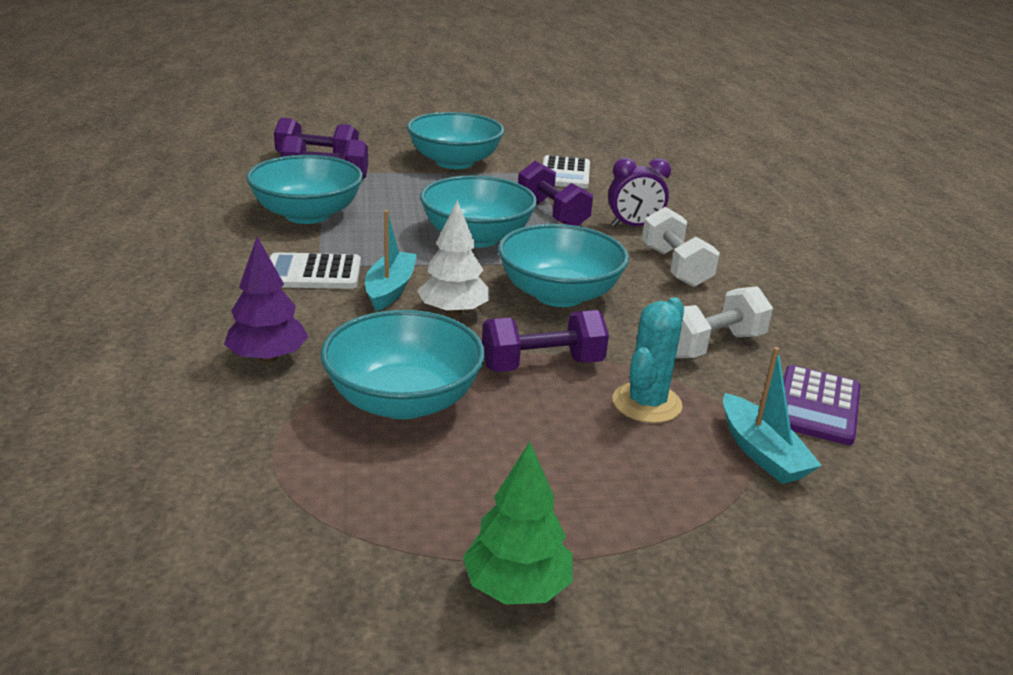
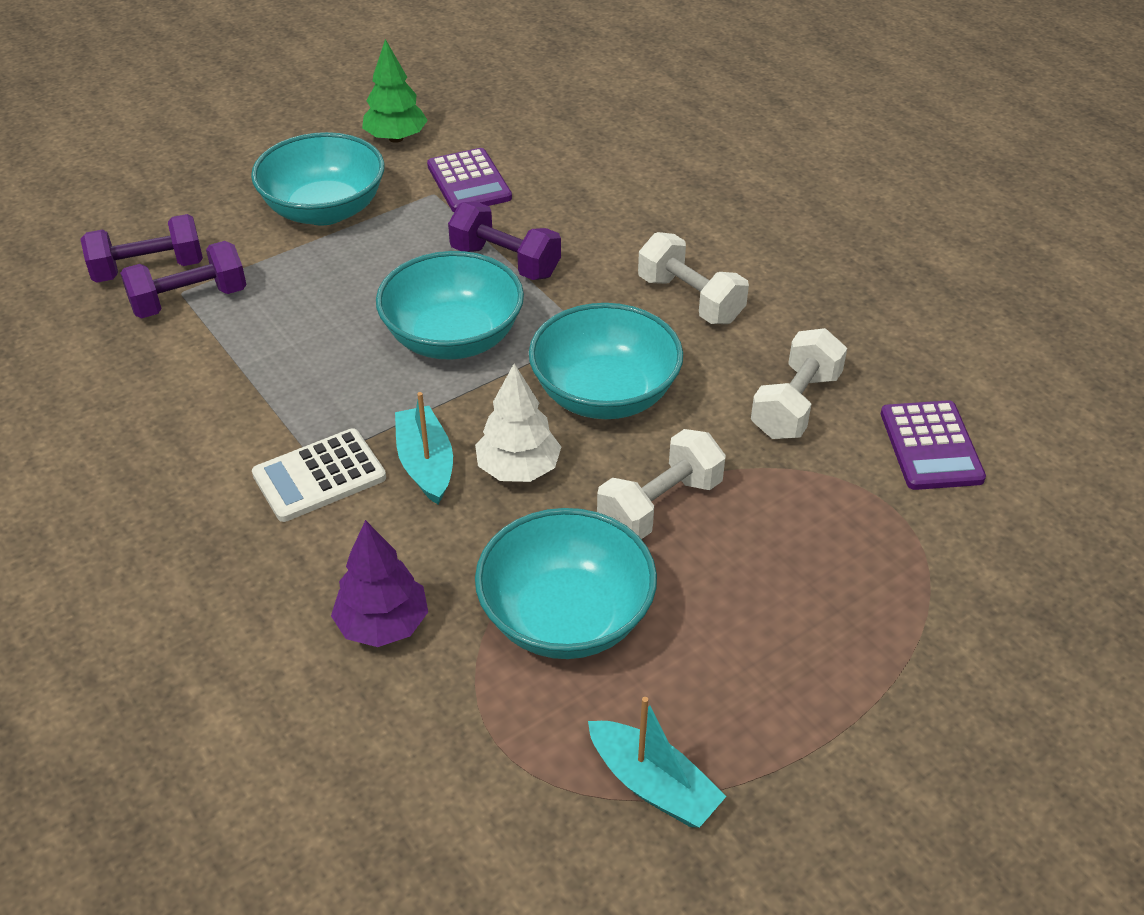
camera: 25 degrees left, 15 degrees up
turquoise bowl [246,155,363,224] -> none
green tree [463,442,573,605] -> green tree moved to [362,39,428,143]
purple dumbbell [482,310,609,372] -> white dumbbell [597,429,726,539]
white calculator [543,155,590,189] -> purple calculator [427,148,512,212]
purple clock [608,158,671,227] -> none
turquoise cactus [613,297,684,423] -> none
turquoise boat [723,347,822,484] -> turquoise boat moved to [588,697,727,828]

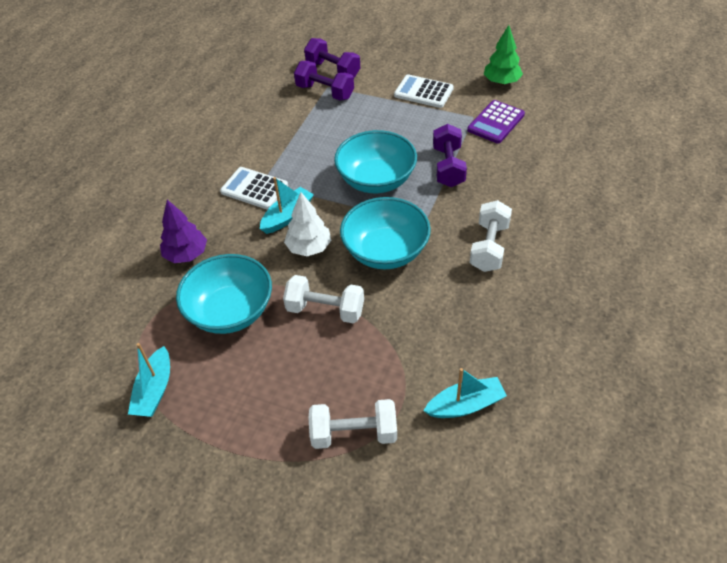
camera: 60 degrees right, 5 degrees up
turquoise bowl [251,132,385,226] -> white calculator [394,74,454,108]
white dumbbell [751,328,847,439] -> white dumbbell moved to [308,399,397,449]
purple calculator [881,400,986,490] -> turquoise boat [424,368,507,418]

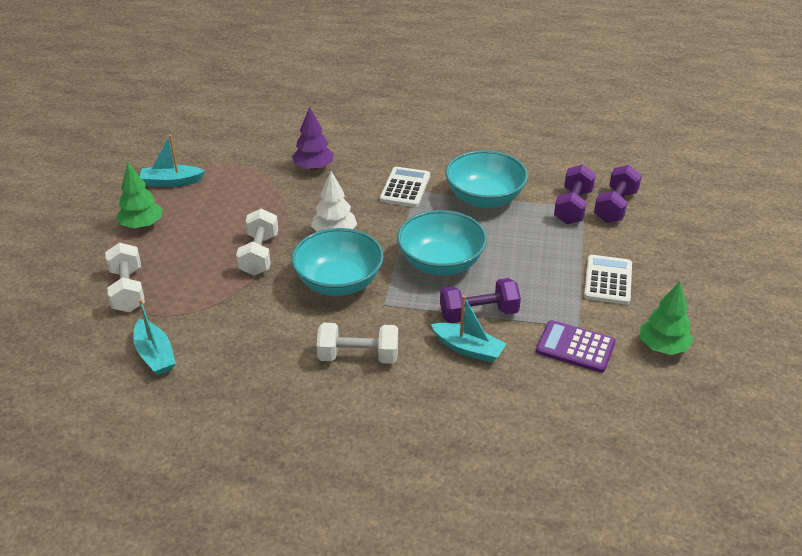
camera: 75 degrees right, 10 degrees down
turquoise bowl [176,254,272,334] -> turquoise bowl moved to [445,150,528,208]
turquoise boat [260,177,314,234] -> turquoise boat moved to [431,295,506,363]
none -> green tree [116,163,162,228]

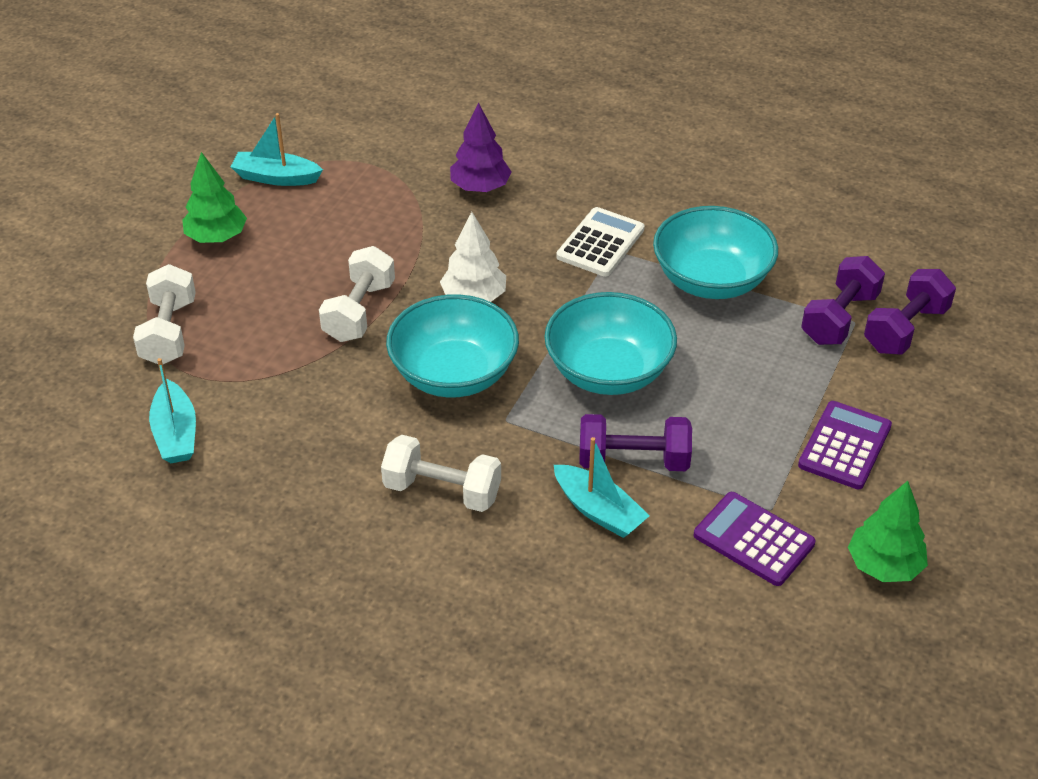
camera: 15 degrees right, 5 degrees up
white calculator [584,255,632,305] -> purple calculator [798,401,892,489]

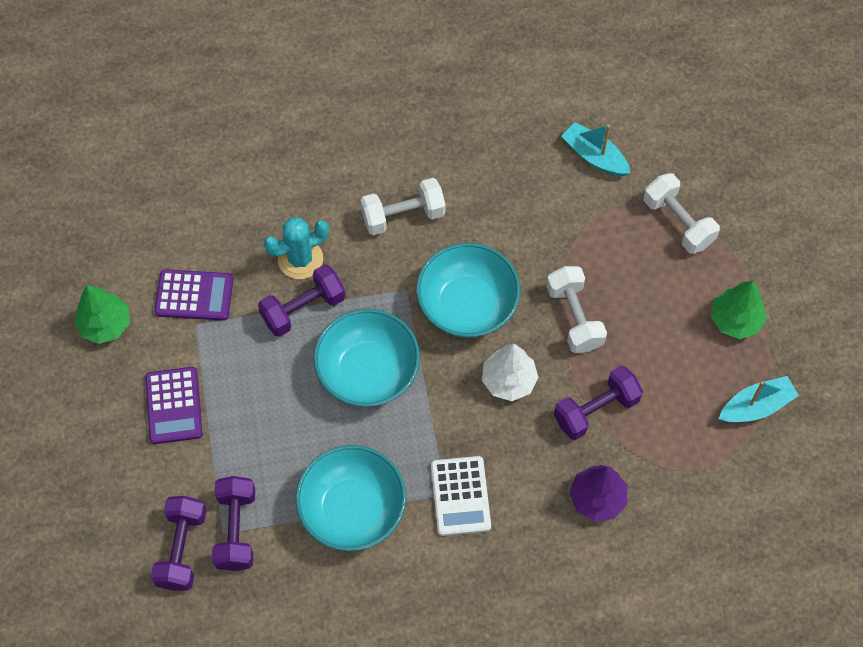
camera: 145 degrees right, 20 degrees up
turquoise boat [554,437,650,538] -> turquoise cactus [264,218,329,279]
none -> purple dumbbell [554,366,643,440]

